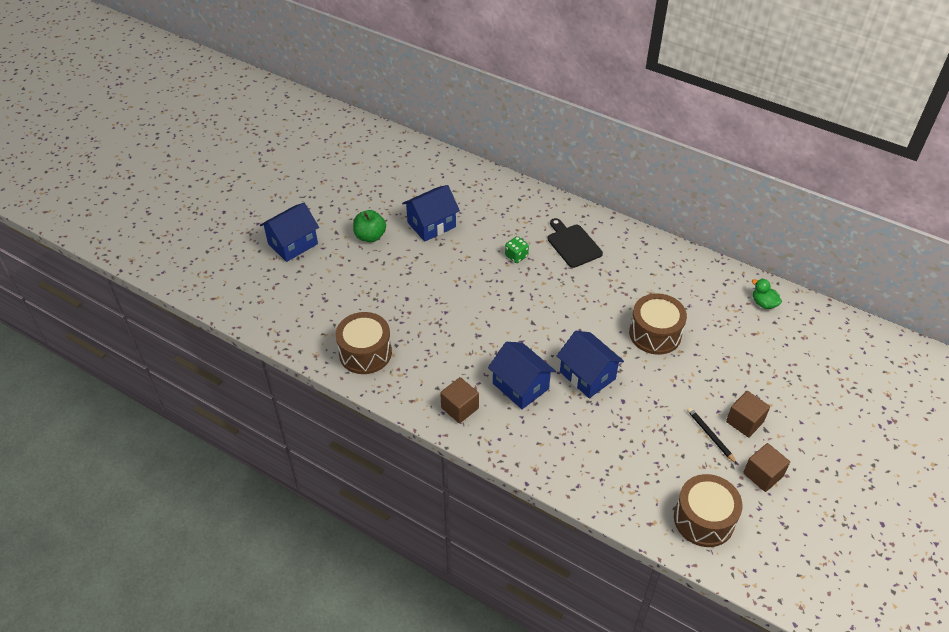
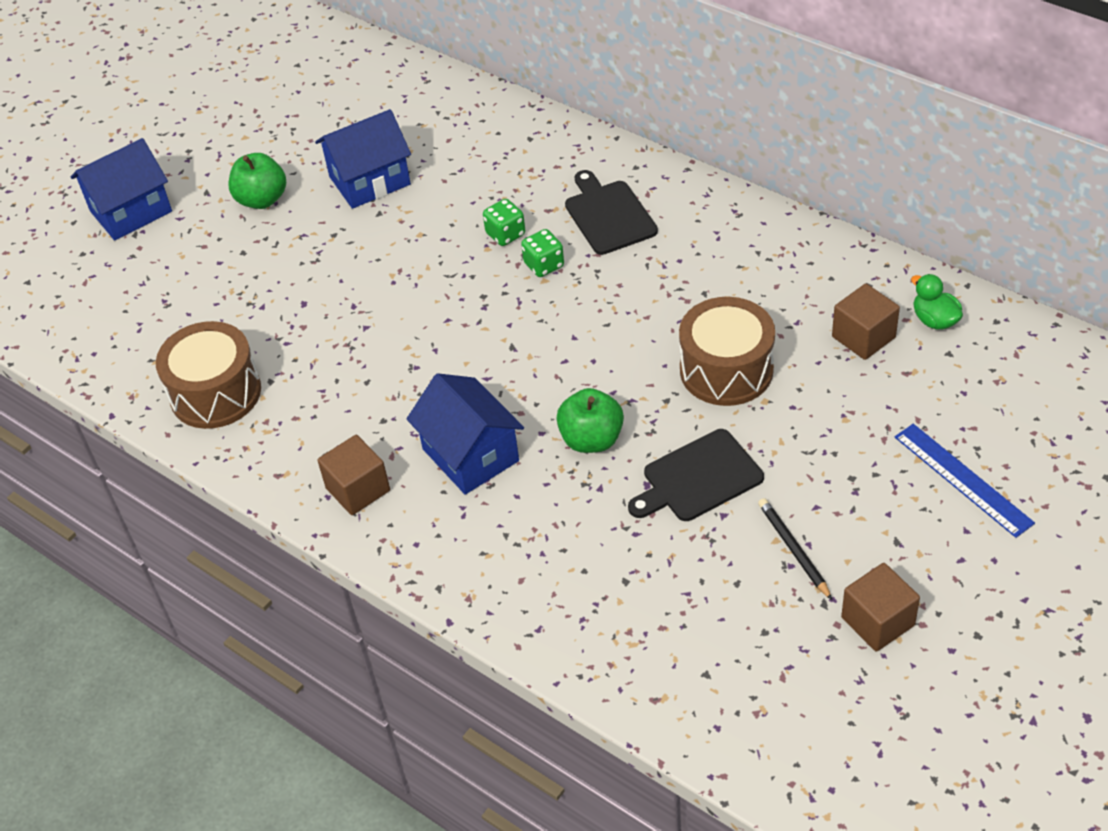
camera: 10 degrees right, 0 degrees up
blue house [557,331,624,398] -> green apple [556,388,624,453]
brown drum [674,474,743,547] -> none
brown cube [726,391,770,438] -> brown cube moved to [832,284,900,360]
none -> green dice [521,229,564,277]
none -> black cutting board [628,429,764,521]
none -> blue ruler [895,424,1035,538]

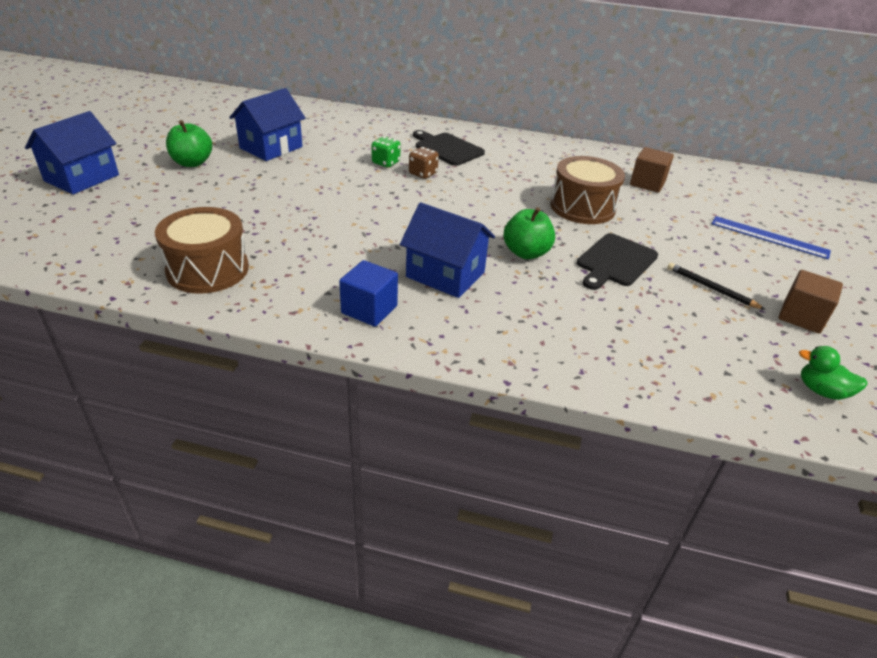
camera: 30 degrees left, 10 degrees down
brown cube [317,435,390,515] -> blue cube [339,260,398,327]
green dice [521,229,564,277] -> brown dice [409,147,439,179]
green duck [911,274,963,330] -> green duck moved to [799,346,868,400]

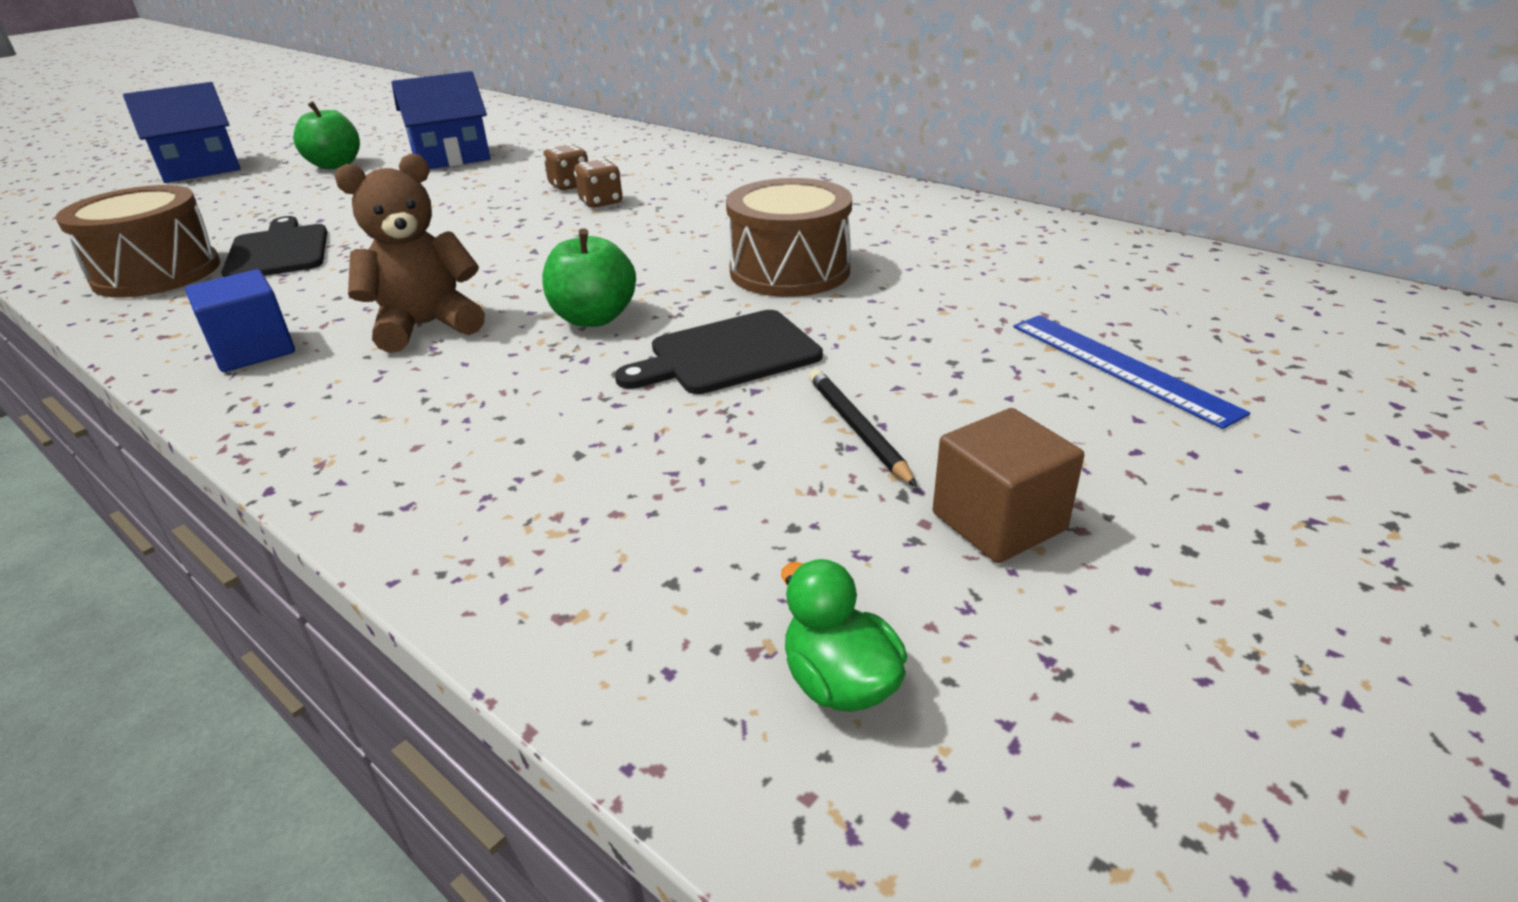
camera: 30 degrees right, 5 degrees down
green dice [372,136,401,167] -> brown dice [543,144,588,190]
blue house [400,202,495,298] -> brown teddy bear [335,154,485,353]
black cutting board [413,130,485,166] -> black cutting board moved to [221,216,327,277]
brown cube [630,147,674,193] -> none

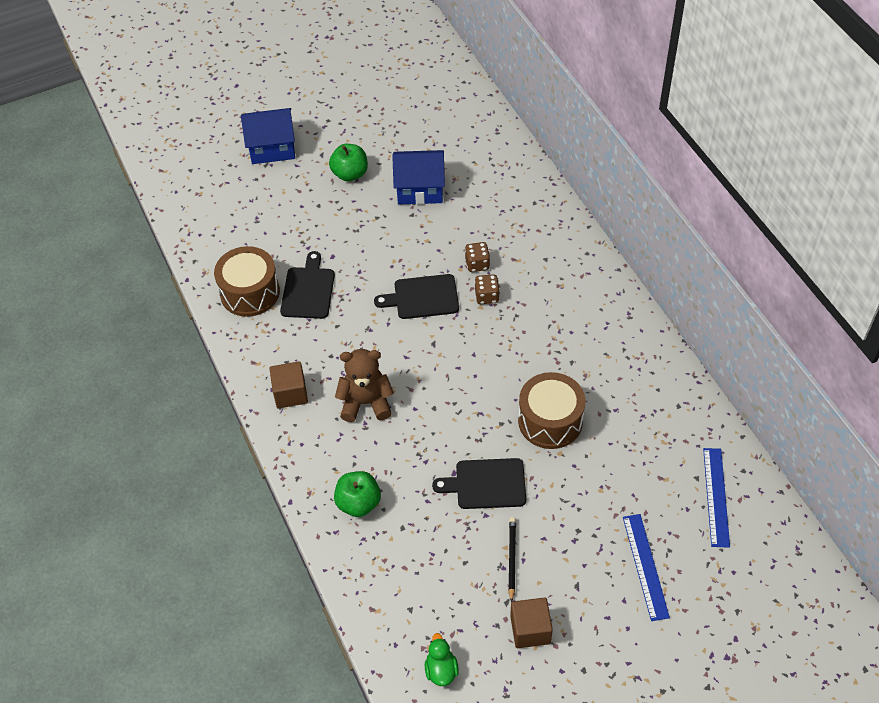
camera: 25 degrees right, 20 degrees up
blue cube [185,269,295,372] -> brown cube [269,361,308,408]
green apple [542,228,636,327] -> green apple moved to [334,471,381,517]
none -> black cutting board [374,274,459,319]
none -> blue ruler [703,448,730,548]

